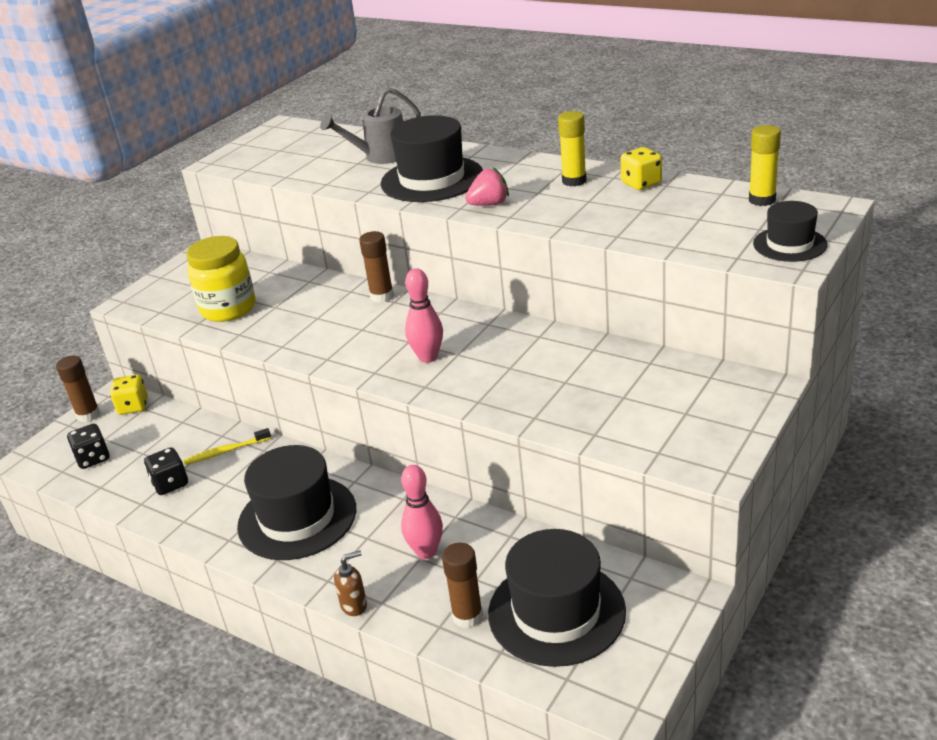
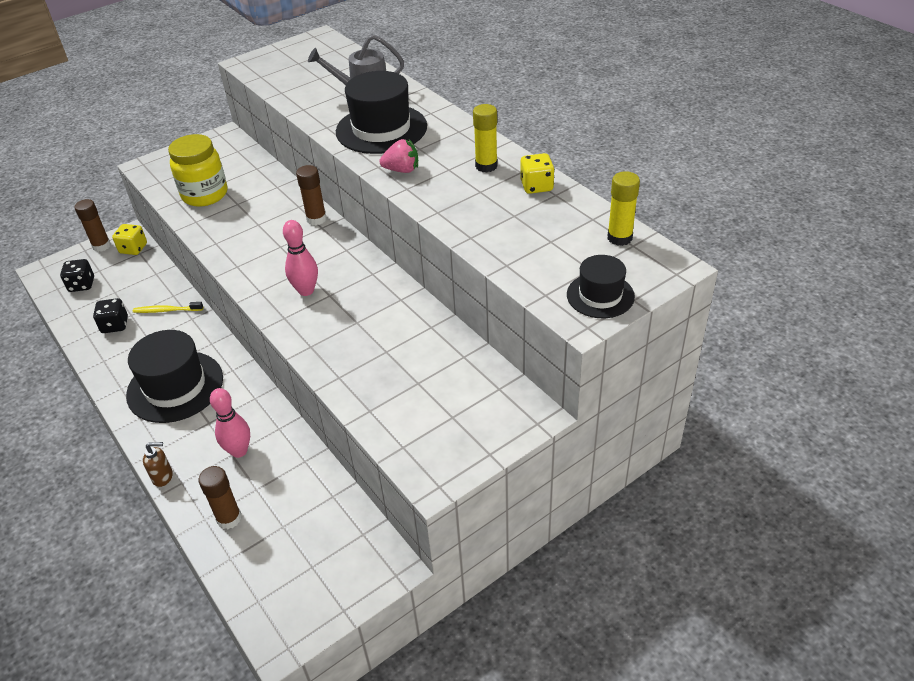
camera: 20 degrees right, 10 degrees up
black hat [488,529,626,667] -> none

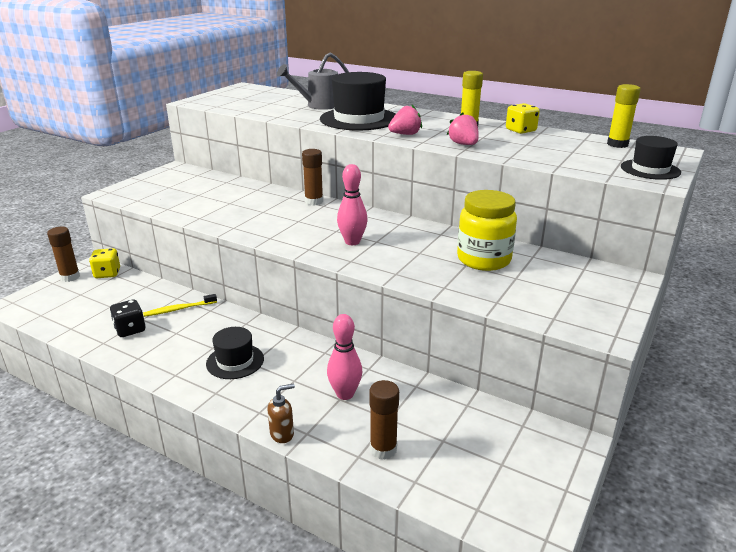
camera: 25 degrees left, 15 degrees down
black dice [60,259,94,292] -> none
black hat [126,330,223,423] -> black hat [206,327,264,379], size x0.57
yellow jar [168,134,227,207] -> yellow jar moved to [457,190,517,271]
none -> pink strawberry [447,113,479,145]

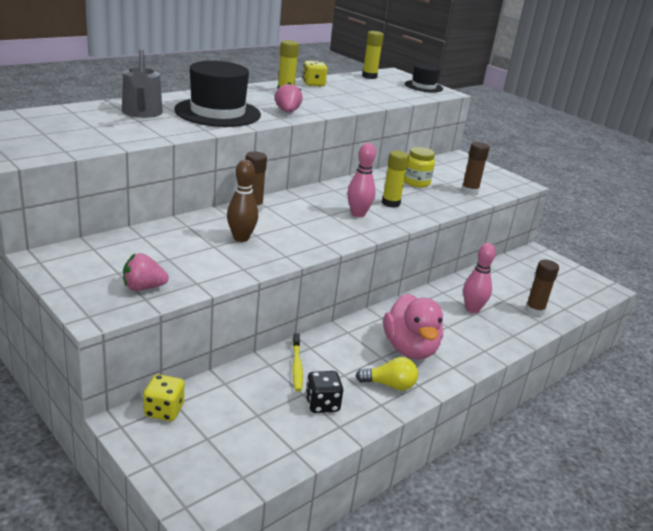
camera: 75 degrees left, 0 degrees up
brown glue stick [47,227,80,282] -> brown glue stick moved to [461,142,490,195]
black hat [206,327,264,379] -> pink duck [383,294,443,360]
brown soap dispenser [267,383,295,443] -> none
pink strawberry [447,113,479,145] -> pink strawberry moved to [123,253,169,291]
yellow jar [457,190,517,271] -> yellow jar [404,147,435,188], size x0.66
none -> brown bowling pin [227,160,258,242]
none -> yellow light bulb [356,357,418,391]
none -> yellow glue stick [382,151,409,208]

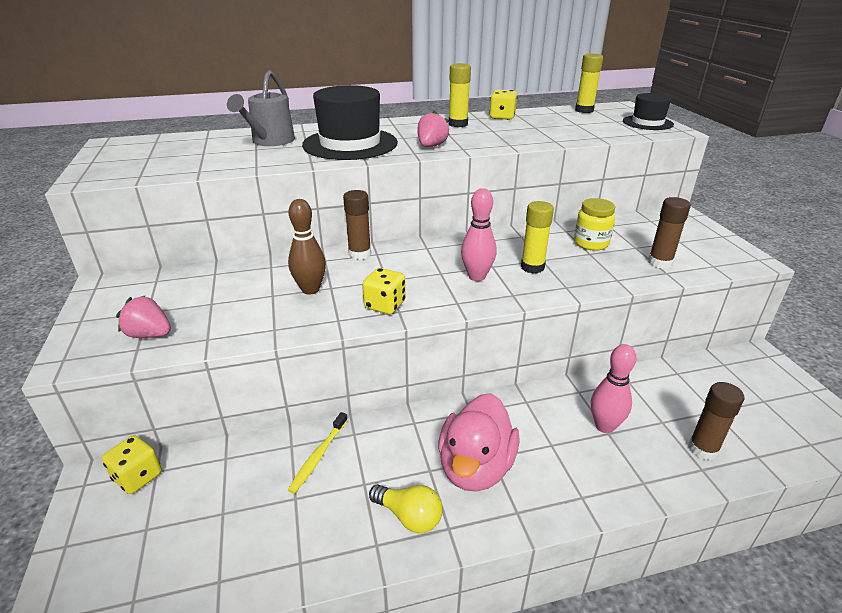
camera: 30 degrees right, 5 degrees up
black dice [305,371,343,413] -> none
none -> yellow dice [362,268,405,314]

